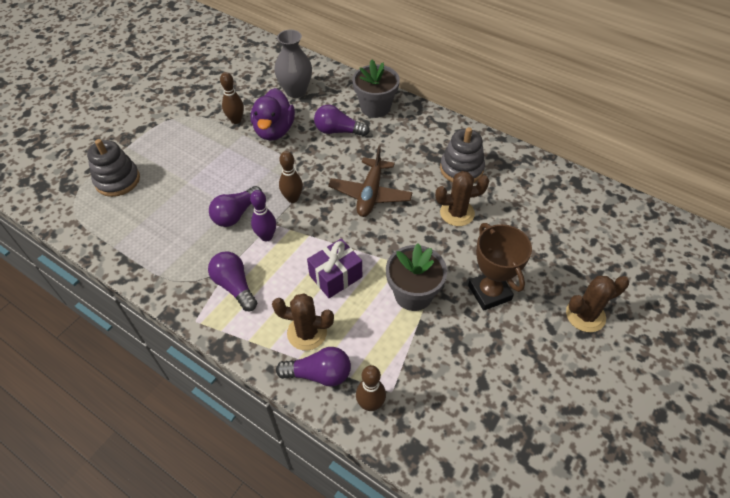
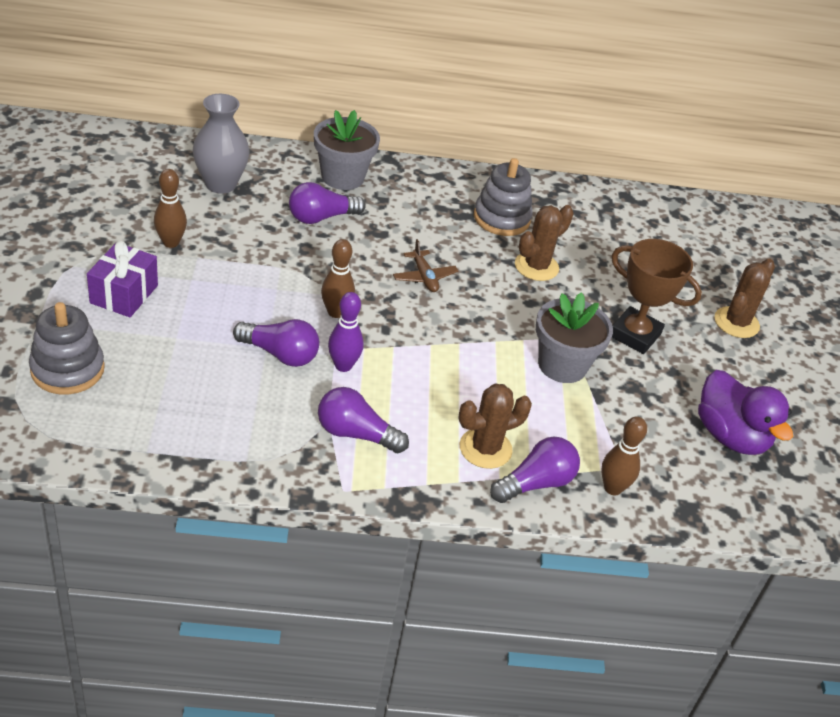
camera: 40 degrees left, 10 degrees down
purple light bulb [209,186,262,227] -> purple light bulb turned 75 degrees counterclockwise [233,319,319,367]
purple duck [251,88,295,141] -> purple duck moved to [698,370,793,455]
purple gift [307,238,362,298] -> purple gift moved to [87,241,158,317]
brown plane [328,145,413,217] -> brown plane [393,239,458,292], size x0.58

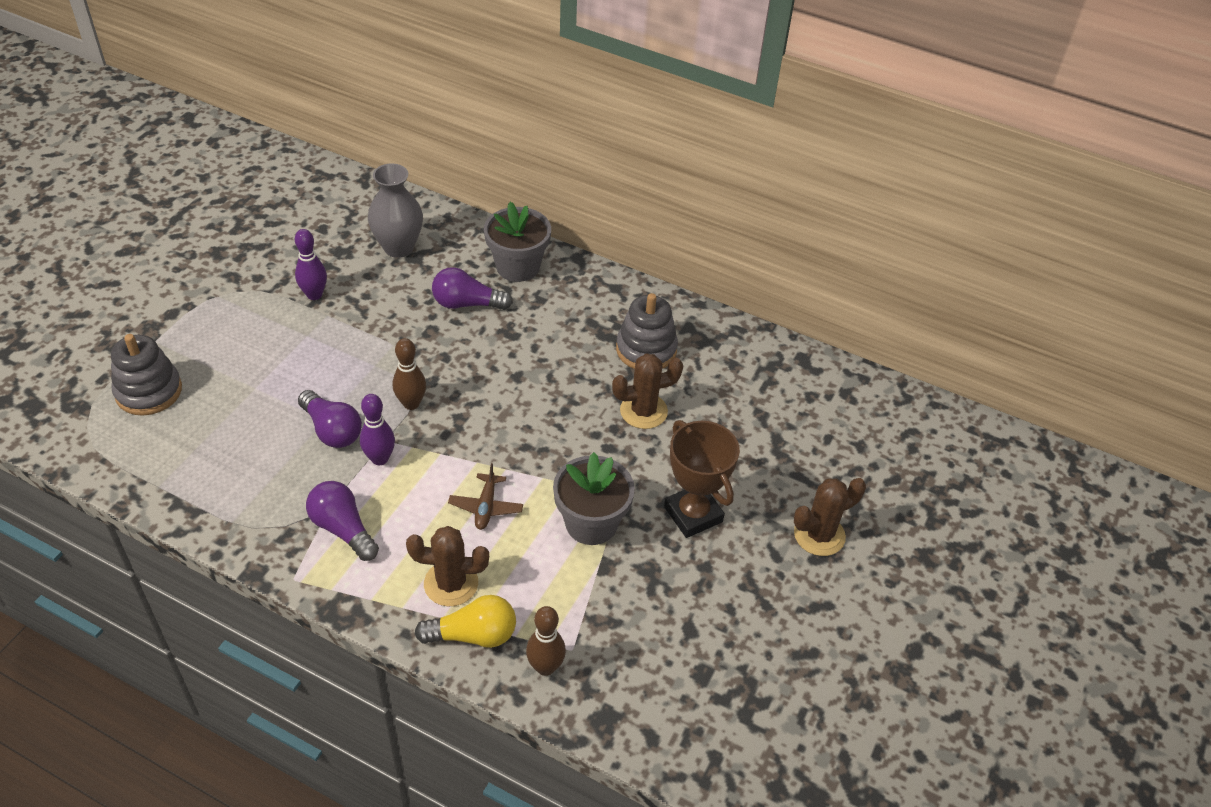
camera: 30 degrees right, 5 degrees up
purple gift [87,241,158,317] -> none
brown bowling pin [154,169,187,248] -> purple bowling pin [295,229,327,300]
brown plane [393,239,458,292] -> brown plane moved to [448,463,523,530]
purple light bulb [490,437,580,503] -> yellow light bulb [415,595,516,648]
purple duck [698,370,793,455] -> none

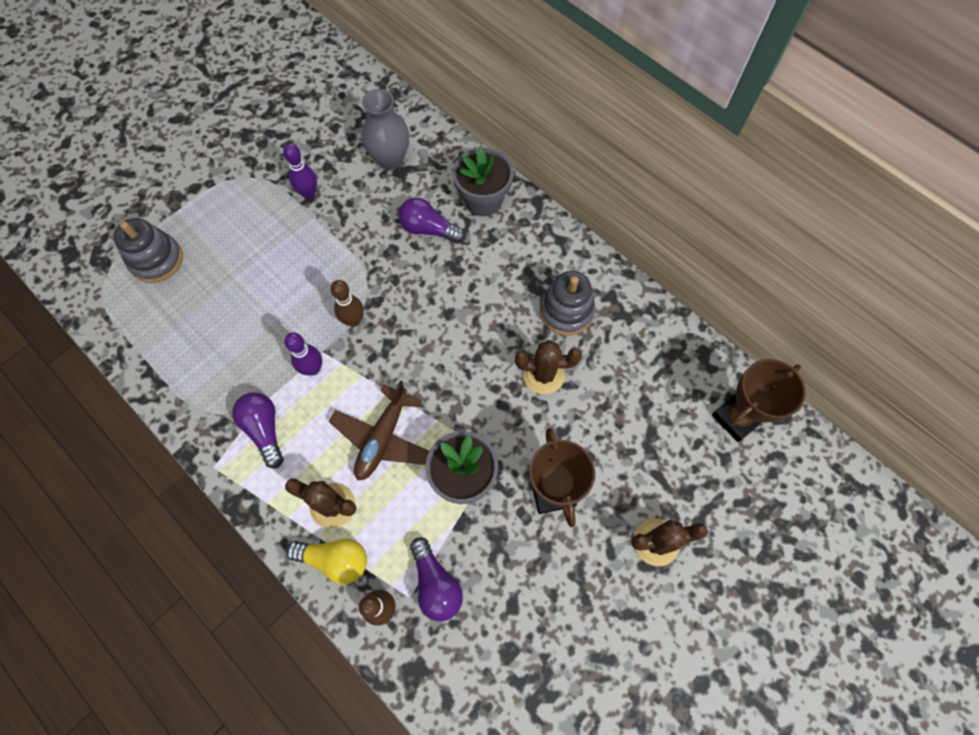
camera: 20 degrees right, 20 degrees up
purple light bulb [298,390,362,448] -> purple light bulb moved to [410,537,463,621]
brown plane [448,463,523,530] -> brown plane [329,380,429,480], size x1.71
none -> brown trophy [712,359,806,442]

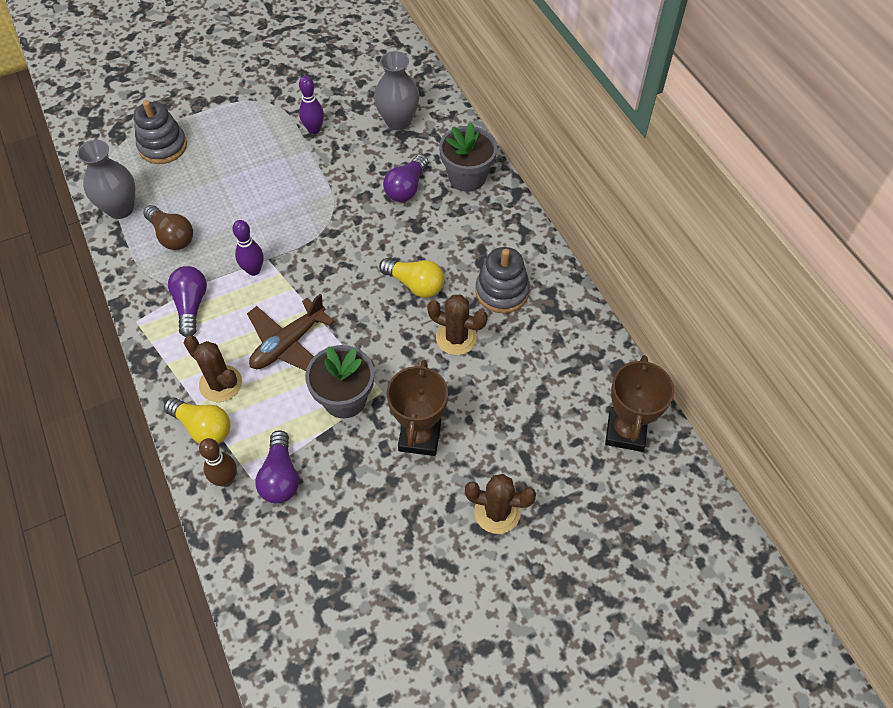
camera: 20 degrees right, 10 degrees down
brown bowling pin [330,280,364,327] -> none
purple light bulb [399,197,466,244] -> purple light bulb turned 105 degrees counterclockwise [383,154,428,202]
brown trophy [712,359,806,442] -> brown trophy turned 60 degrees counterclockwise [605,355,674,452]
none -> grey vase [77,140,135,219]
none -> brown light bulb [144,205,193,250]
none -> yellow light bulb [379,258,444,298]

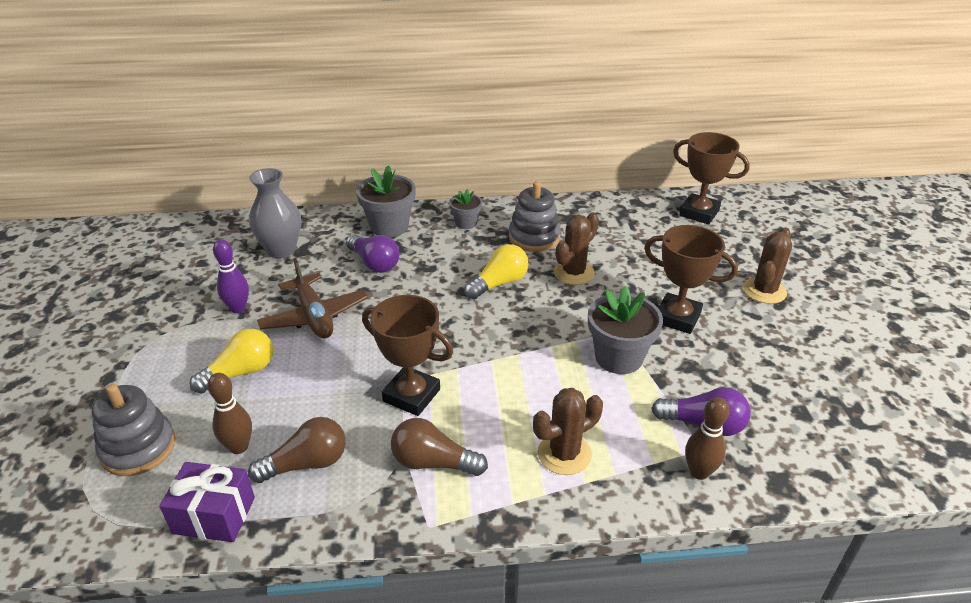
camera: 70 degrees left, 20 degrees down
grey vase [77,140,135,219] -> purple gift [159,462,255,542]
yellow light bulb [164,398,230,444] -> yellow light bulb moved to [190,329,273,394]
purple light bulb [168,266,207,337] -> brown light bulb [391,418,488,476]
purple bowling pin [232,220,264,276] -> brown trophy [362,295,453,416]
brown plane [247,294,335,371] -> brown plane moved to [257,258,368,339]
none -> brown bowling pin [207,373,252,454]
none -> grey flower pot [449,189,482,229]

